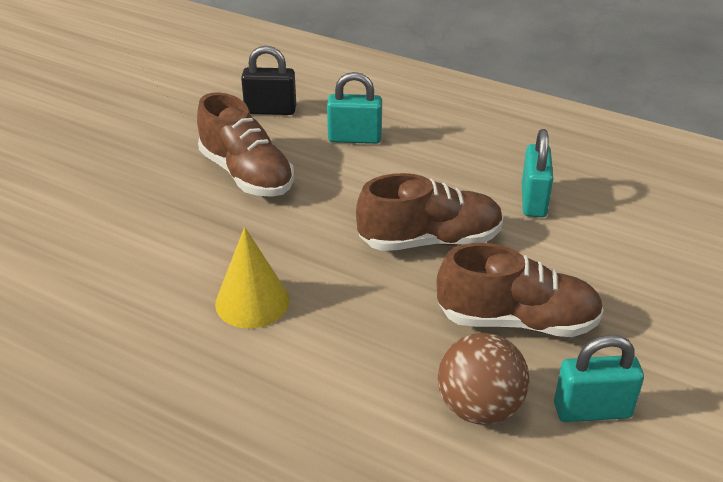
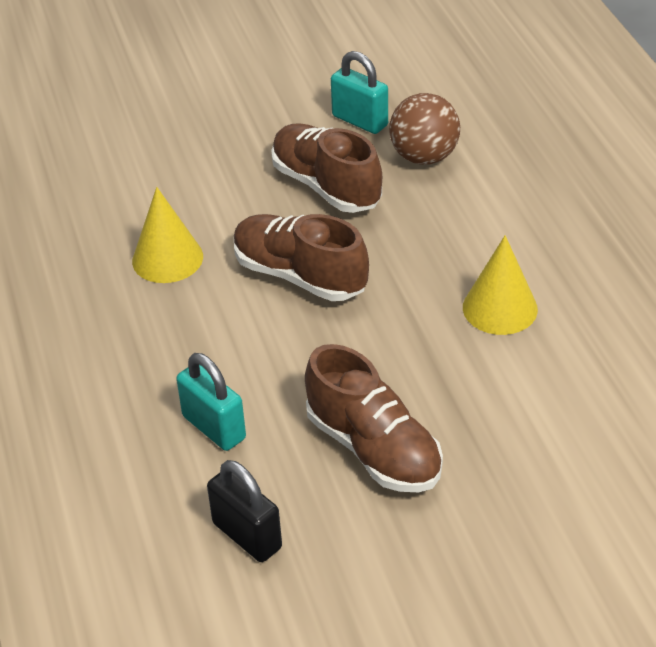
camera: 135 degrees left, 5 degrees up
brown shoe [197,92,294,197] -> brown shoe turned 135 degrees clockwise [305,344,443,492]
turquoise padlock [522,129,553,217] -> yellow cone [132,187,203,283]

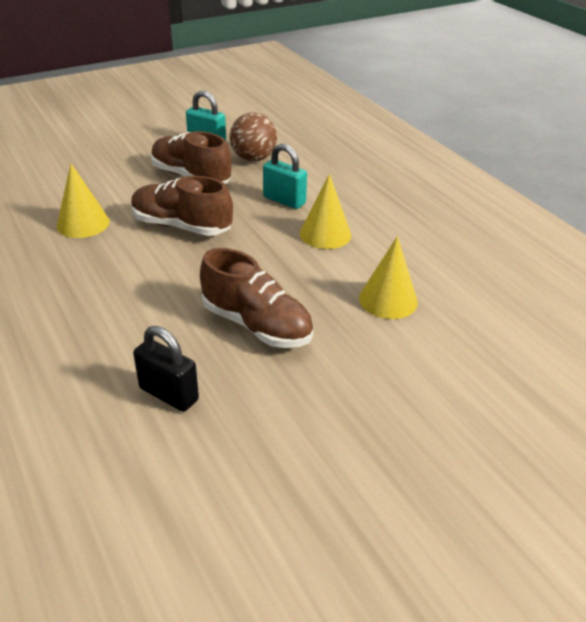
camera: 15 degrees left, 5 degrees down
turquoise padlock [176,353,246,451] -> turquoise padlock moved to [263,144,307,209]
none -> yellow cone [359,236,418,319]

